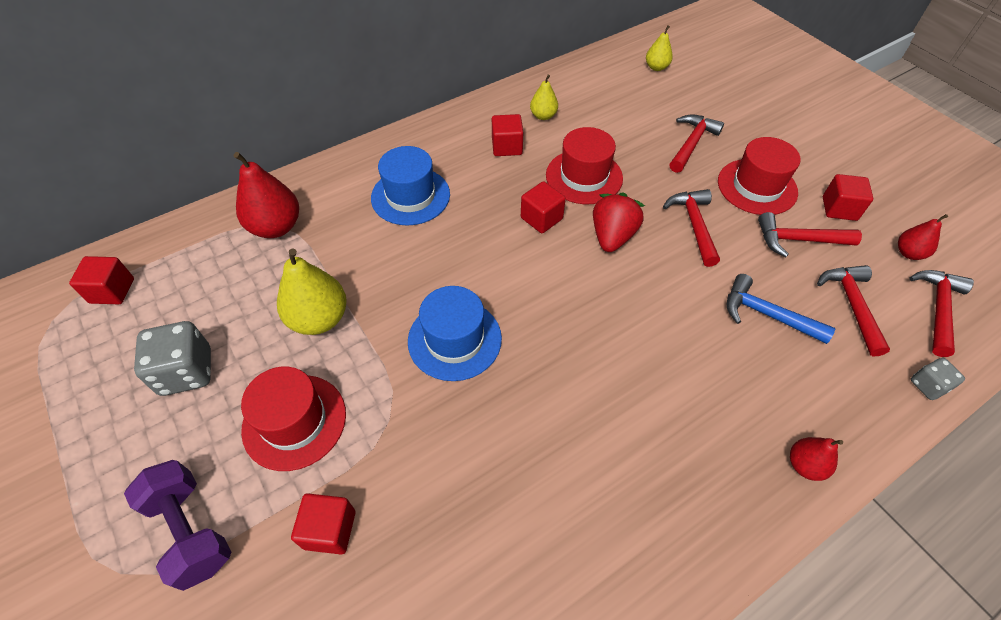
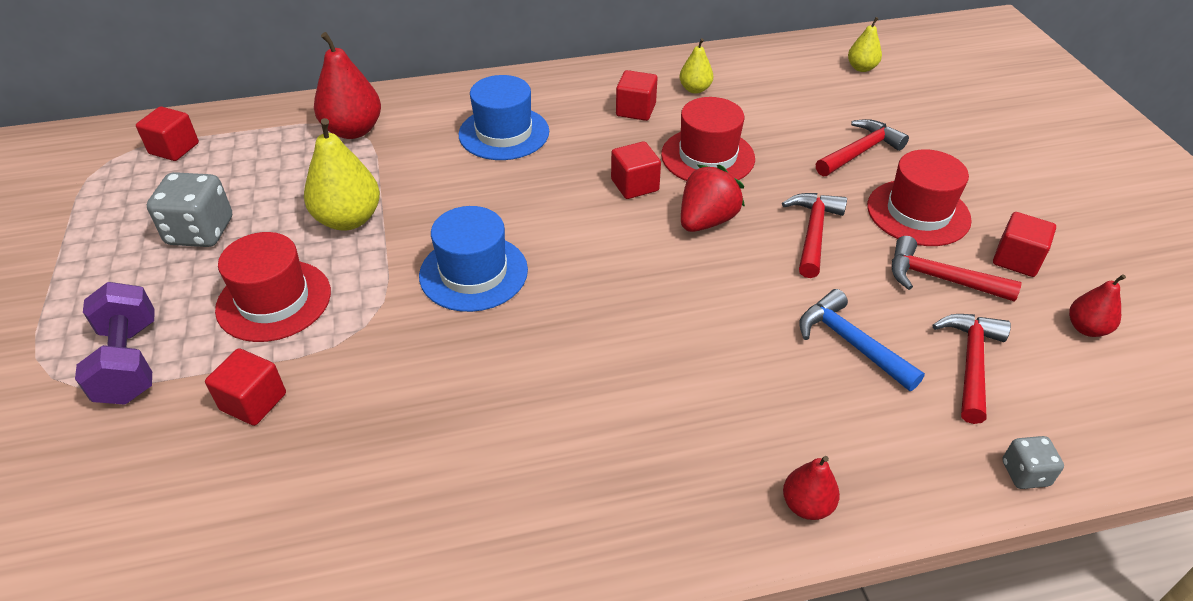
camera: 20 degrees right, 10 degrees down
red hammer [909,270,974,357] -> none

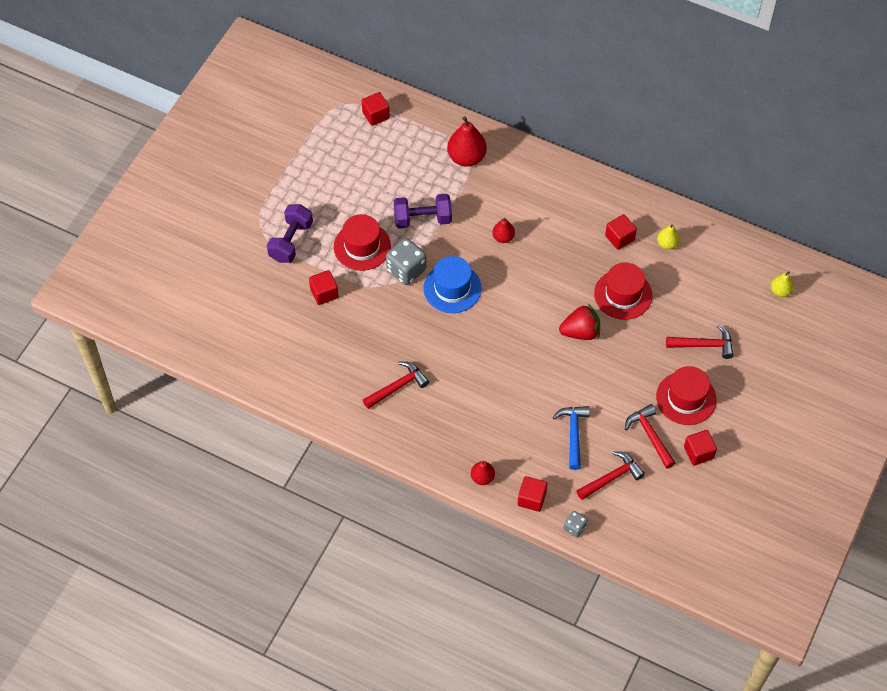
camera: 40 degrees right, 15 degrees up
grey dice [147,172,232,247] -> grey dice moved to [386,238,426,285]
yellow pear [304,118,380,230] -> purple dumbbell [394,194,452,228]
blue hat [458,75,549,160] -> none
red cube [611,141,661,199] -> red cube moved to [518,476,547,512]
red hammer [782,193,847,278] -> red hammer moved to [363,361,429,409]
red pear [1069,274,1126,337] -> red pear moved to [492,218,515,243]

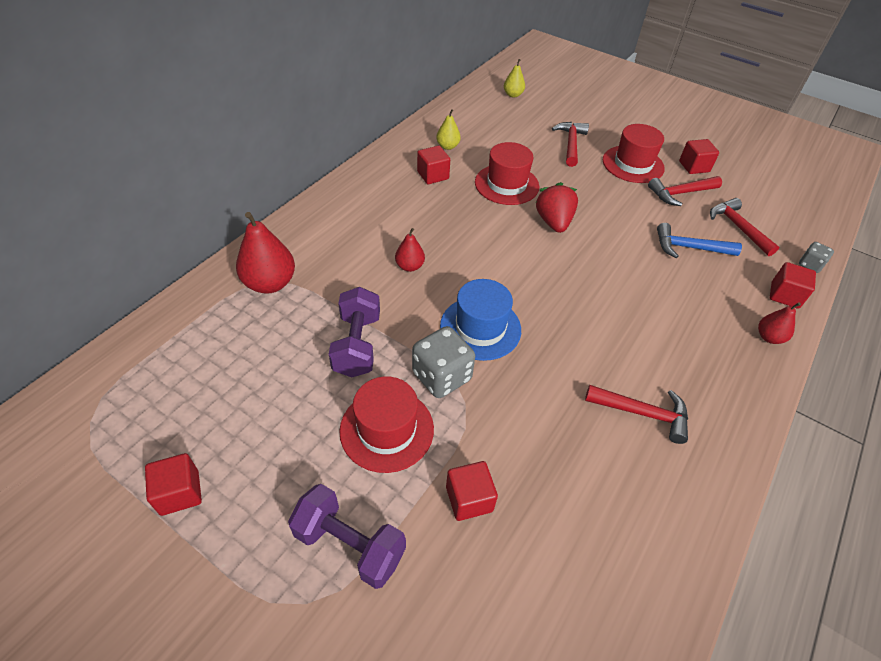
camera: 85 degrees left, 10 degrees down
red cube [362,92,390,126] -> red cube moved to [145,453,202,516]
red hammer [363,361,429,409] -> red hammer turned 135 degrees clockwise [585,385,688,444]

